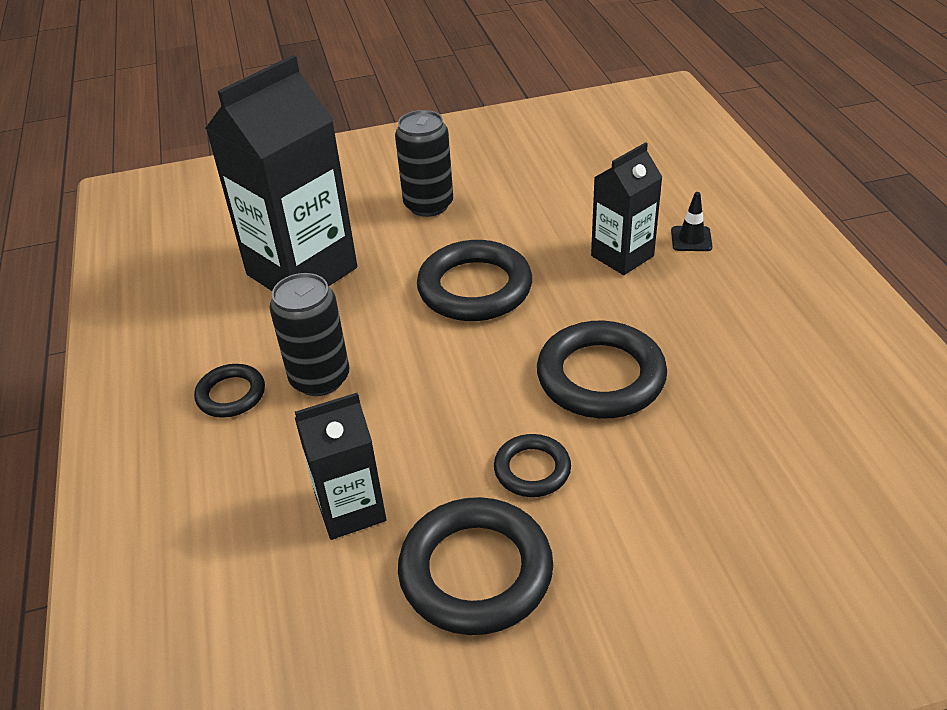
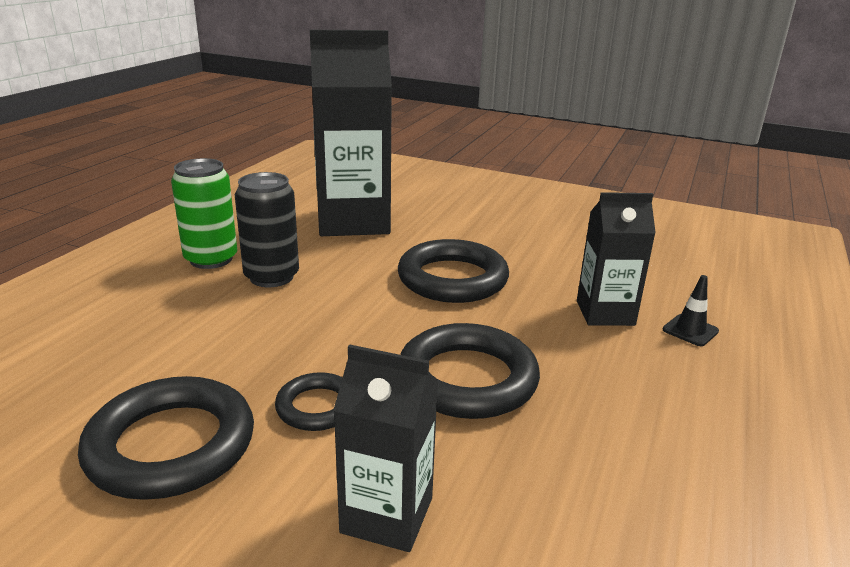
camera: 35 degrees right, 15 degrees down
black ring [194,364,265,418] -> green can [171,158,237,269]
black carton [295,393,386,540] -> black carton moved to [333,344,438,552]
black can [395,110,453,217] -> none

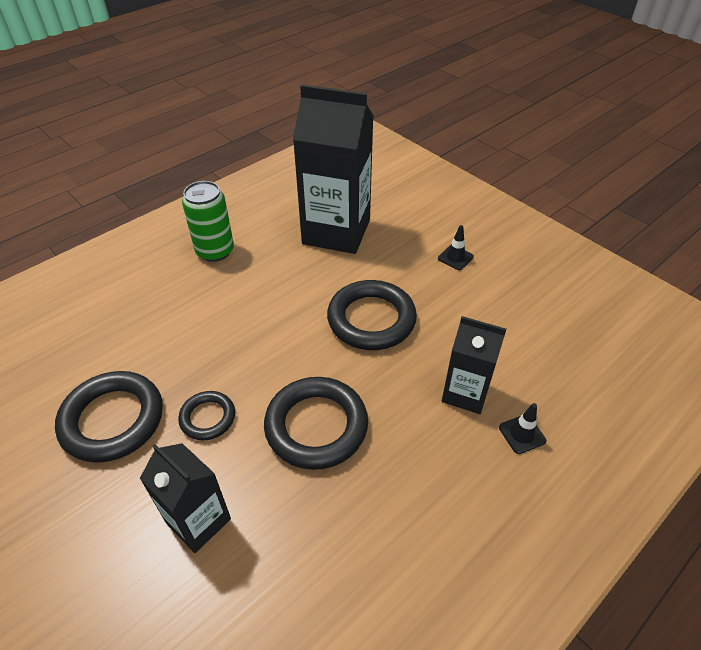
camera: 25 degrees right, 20 degrees up
black can [235,172,299,287] -> none
none -> black traffic cone [438,225,474,270]

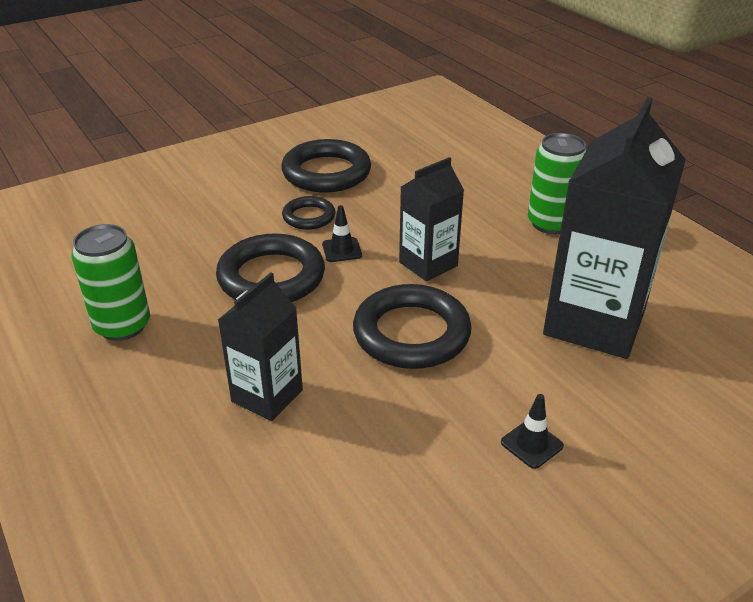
camera: 100 degrees right, 10 degrees down
black carton [140,443,231,553] -> black carton moved to [399,157,464,282]
black traffic cone [499,403,546,454] -> black traffic cone moved to [322,205,362,262]
none -> green can [71,224,150,341]

